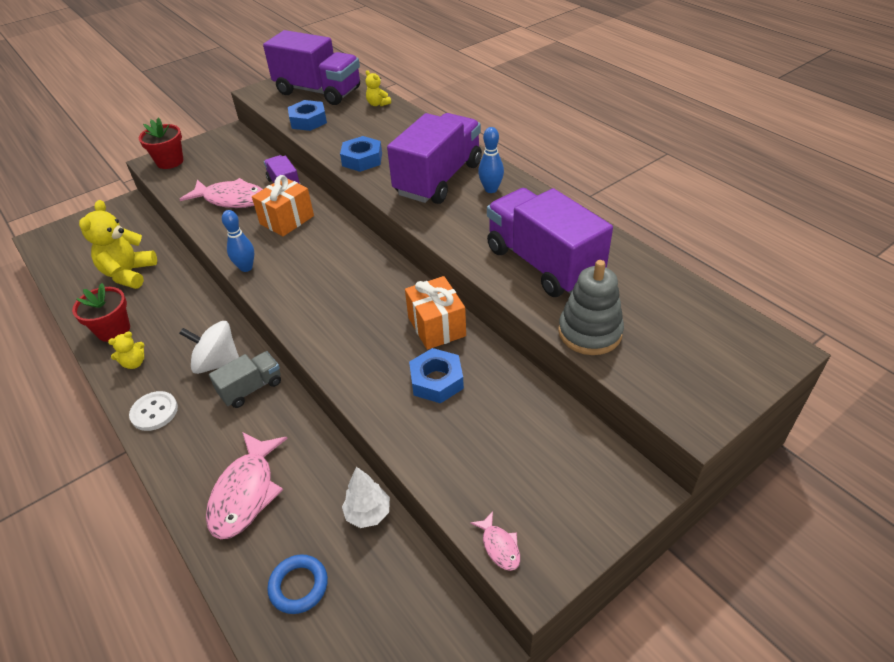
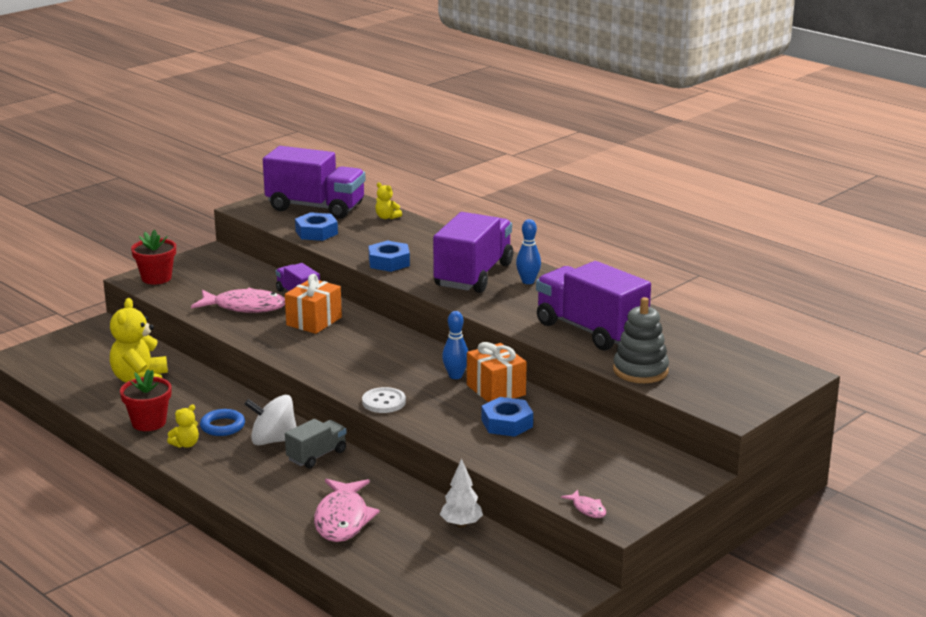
camera: 10 degrees left, 20 degrees down
white button [129,391,178,431] -> white button moved to [362,387,406,413]
blue bowling pin [222,210,254,272] -> blue bowling pin moved to [442,311,468,379]
blue ring [267,554,328,614] -> blue ring moved to [200,409,245,436]

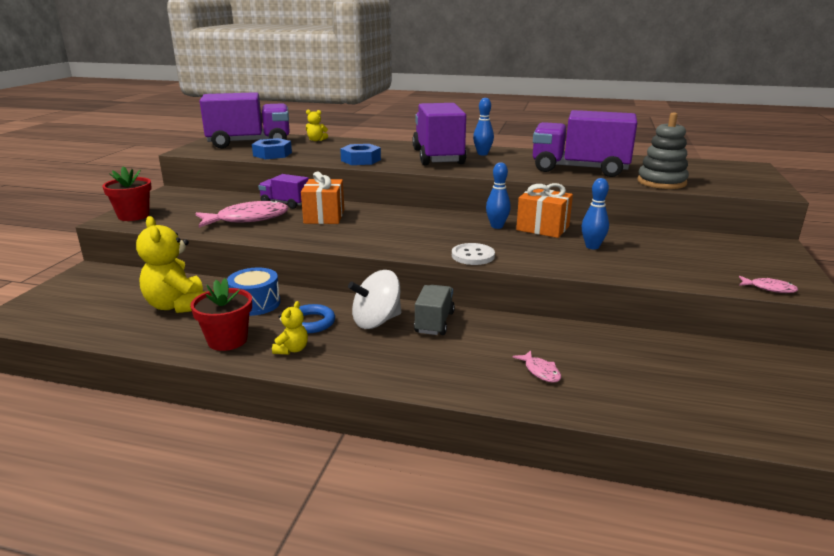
camera: 30 degrees left, 0 degrees up
pink fish [314,479,380,542] -> pink fish [513,350,561,383], size x0.46
white tree [440,458,483,528] -> none
blue nut [482,397,533,437] -> blue bowling pin [582,178,609,249]
none -> blue drum [227,267,280,316]

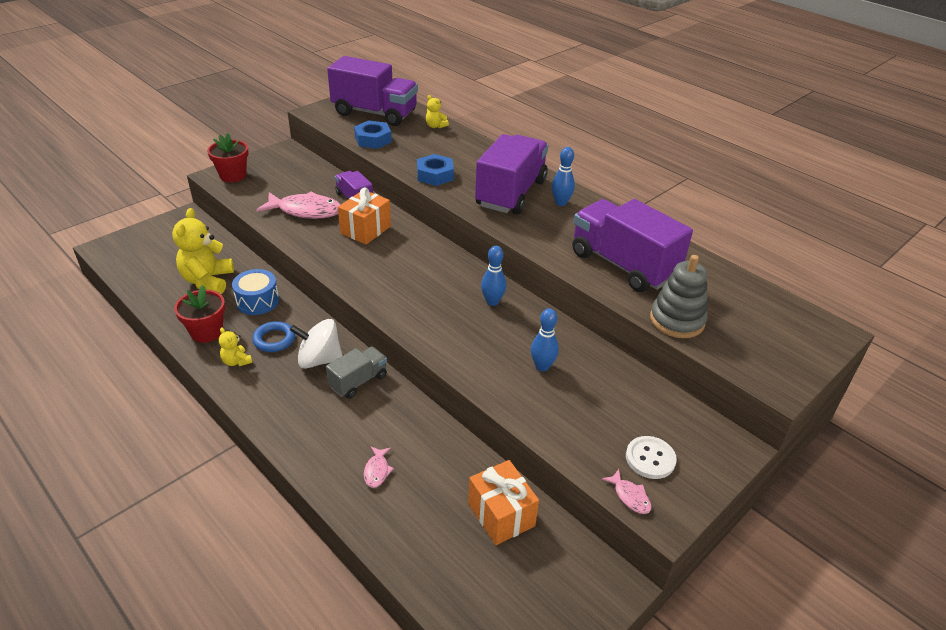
camera: 30 degrees right, 15 degrees up
yellow teddy bear [272,301,308,355] -> yellow teddy bear turned 90 degrees clockwise [219,327,252,366]
white button [452,243,495,265] -> white button moved to [626,436,677,479]
orange gift [516,183,573,238] -> orange gift moved to [468,460,539,545]

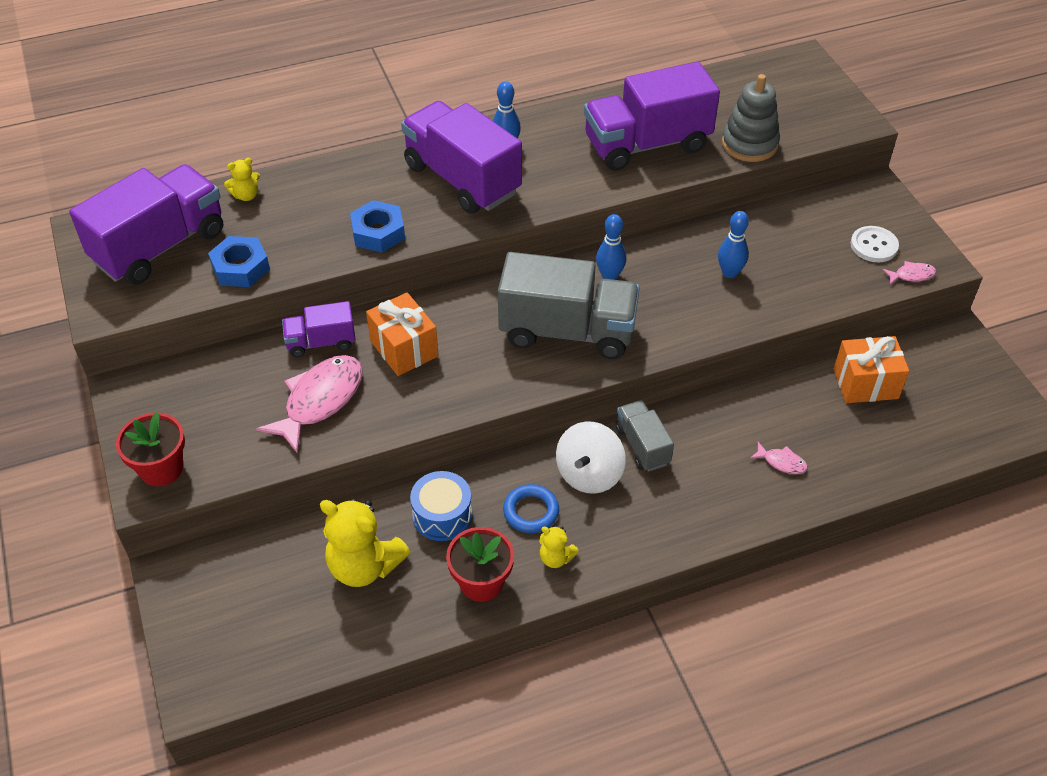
camera: 65 degrees left, 10 degrees up
yellow teddy bear [219,327,252,366] -> yellow teddy bear turned 45 degrees clockwise [539,526,579,568]
none -> grey truck [498,252,640,359]

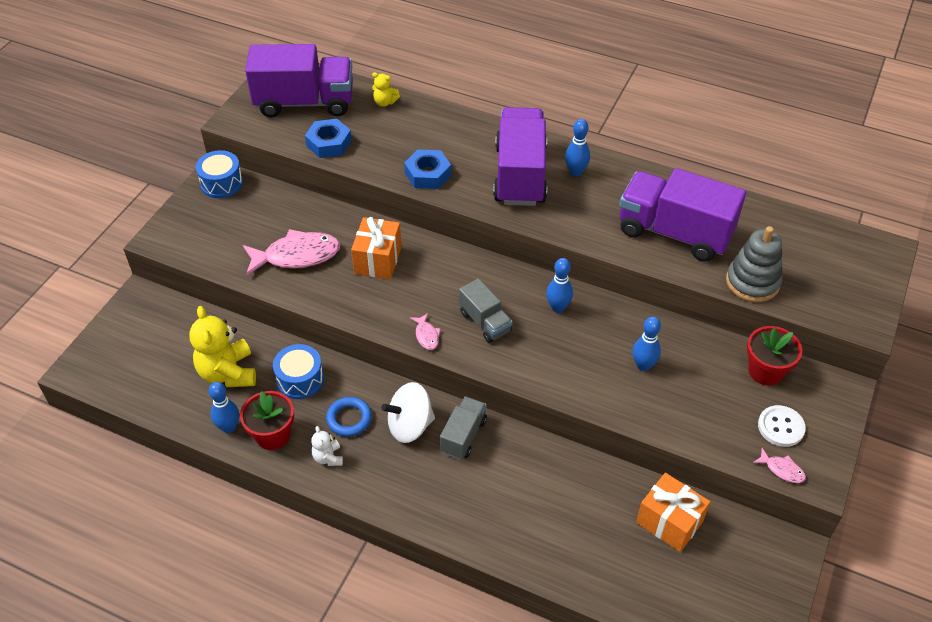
camera: 45 degrees right, 0 degrees up
red flower pot [116,412,185,486] -> red flower pot moved to [747,326,802,386]
purple truck [282,301,356,357] -> none
grey truck [498,252,640,359] -> grey truck [459,279,513,343], size x0.52
yellow teddy bear [539,526,579,568] -> white teddy bear [311,426,343,466]
pink fish [750,442,808,474] -> pink fish moved to [410,313,441,350]
none -> blue drum [196,150,243,198]
none -> blue bowling pin [209,382,239,433]

